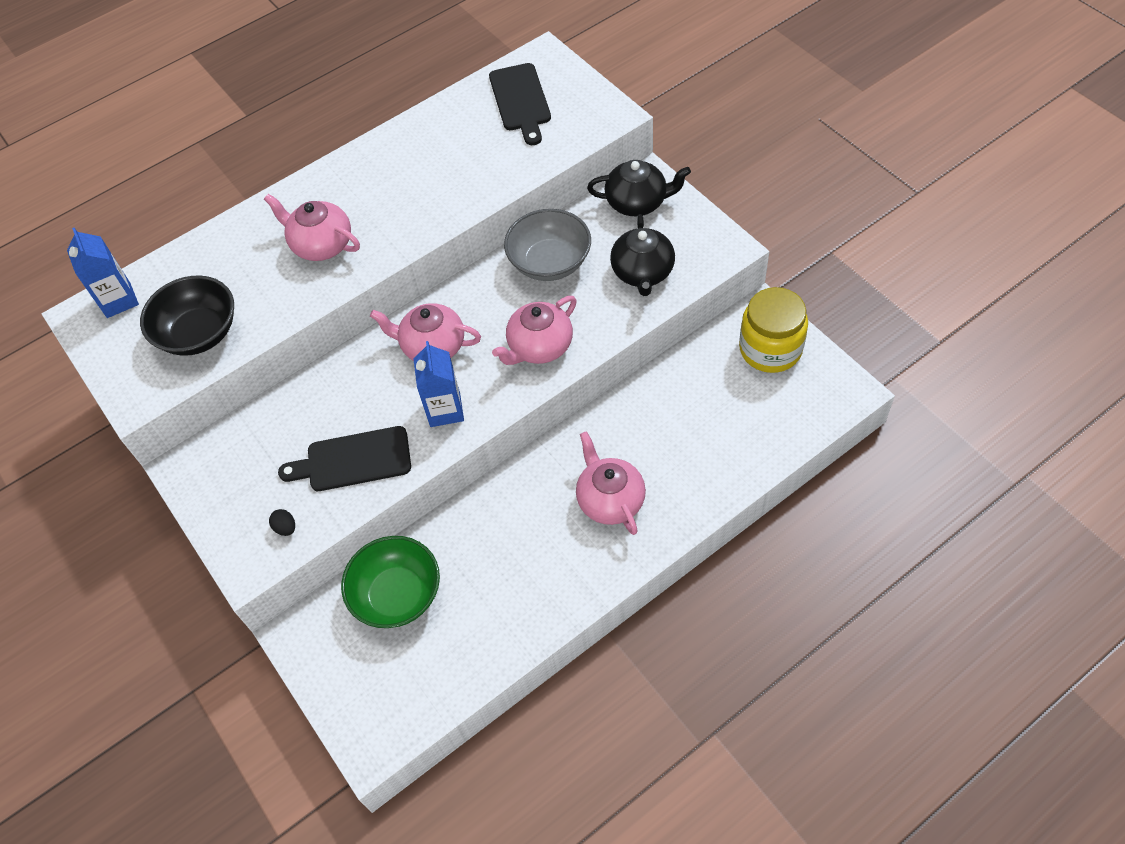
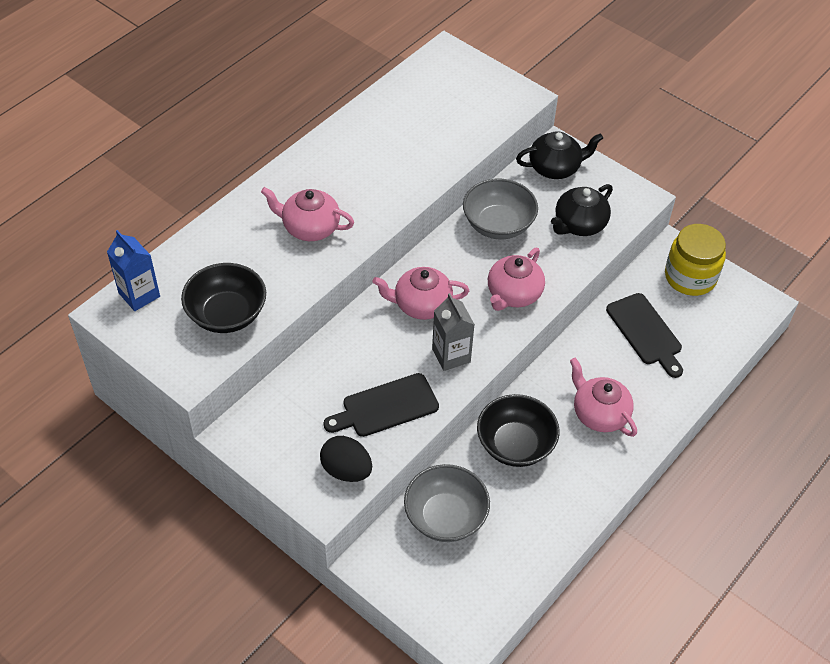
camera: 20 degrees left, 5 degrees down
black egg [269,509,295,536] -> black egg [320,436,372,482], size x2.06
green bowl [341,536,440,628] -> grey bowl [404,464,490,542]
blue carton [413,341,464,427] -> grey carton [432,293,475,371]
black cutting board [489,63,551,145] -> black cutting board moved to [606,293,683,378]
black teapot [610,214,675,296] -> black teapot turned 60 degrees clockwise [551,184,613,236]
none -> black bowl [477,394,560,467]

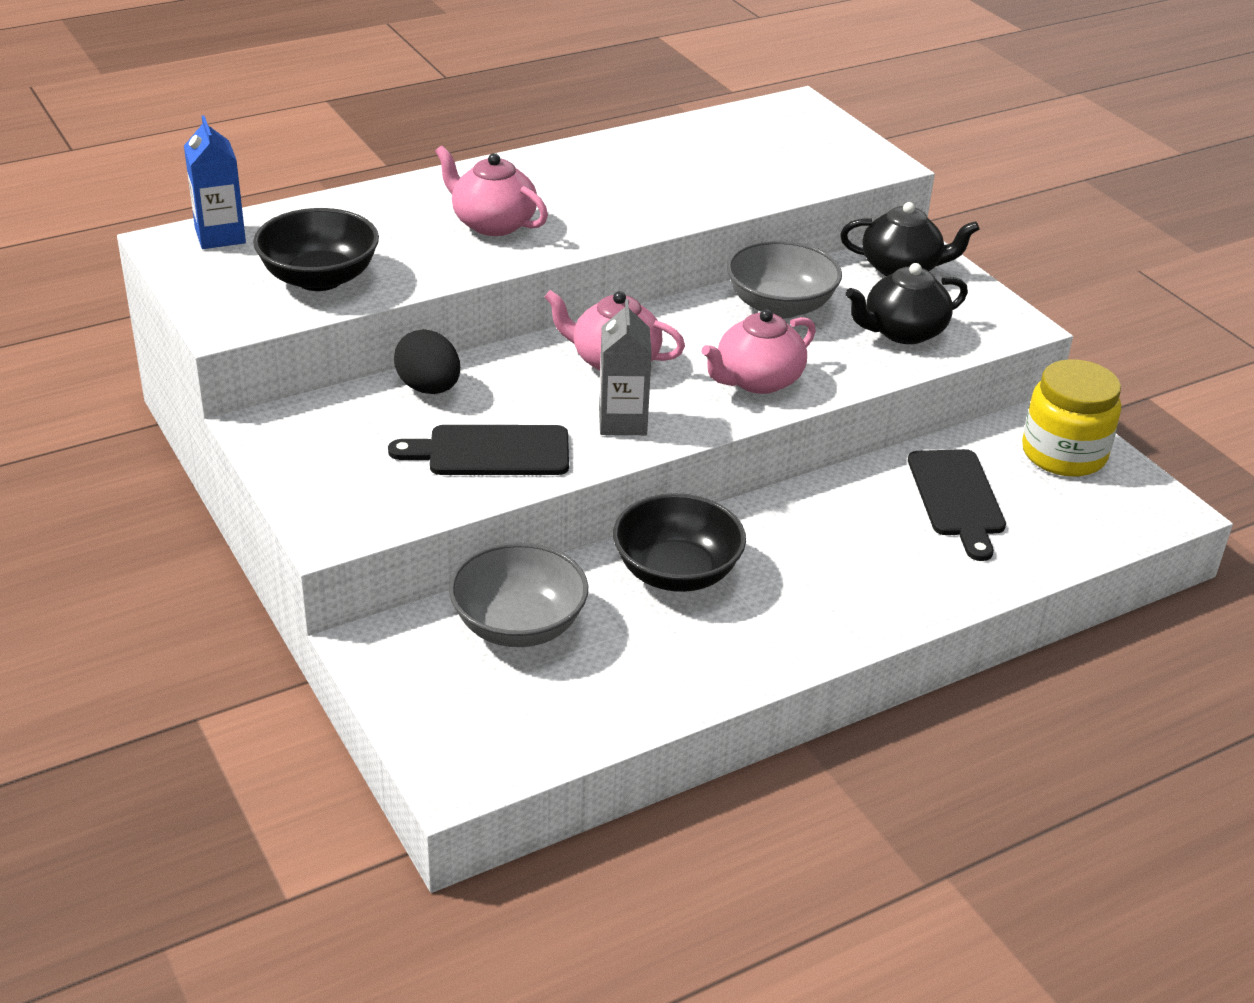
camera: 20 degrees right, 15 degrees down
black egg [320,436,372,482] -> black egg moved to [394,329,460,394]
pink teapot [570,358,637,437] -> none

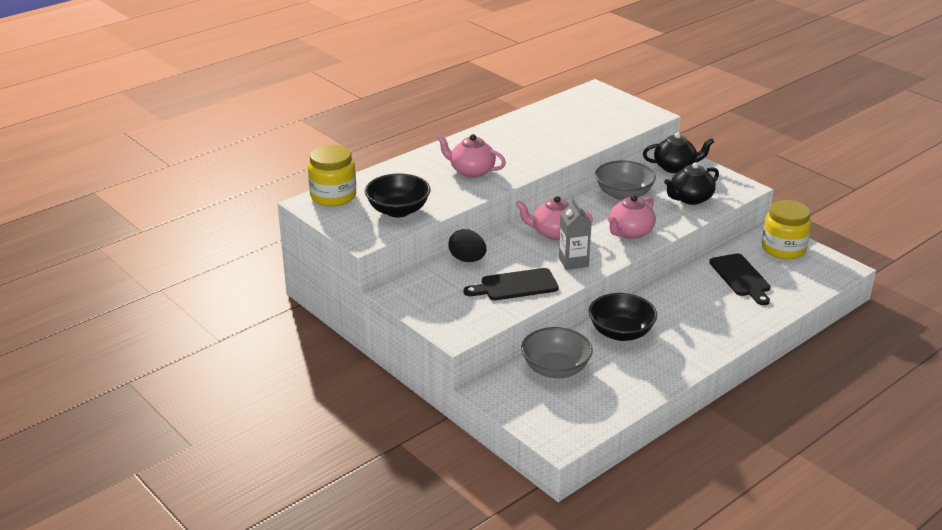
camera: 10 degrees left, 5 degrees down
blue carton [184,115,246,249] -> yellow jar [308,145,356,207]

